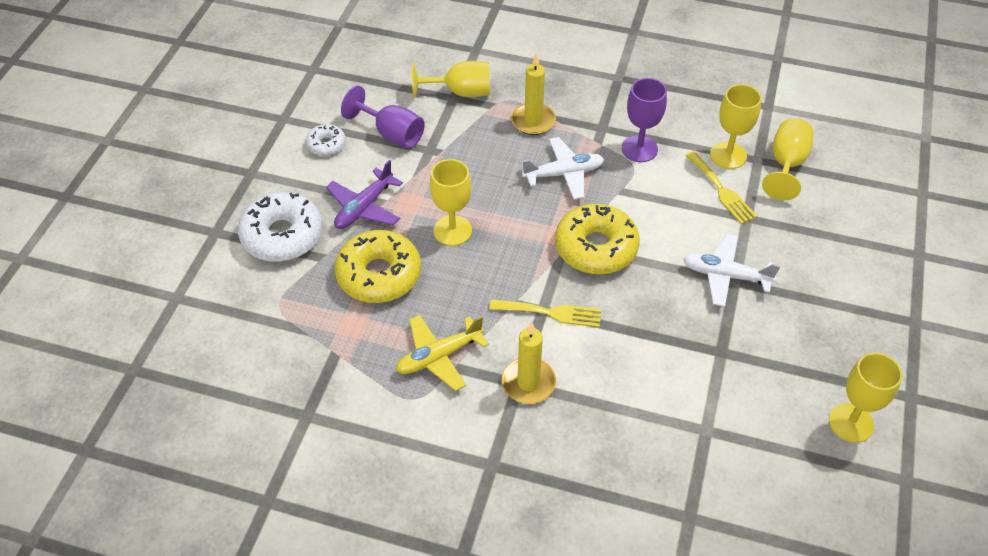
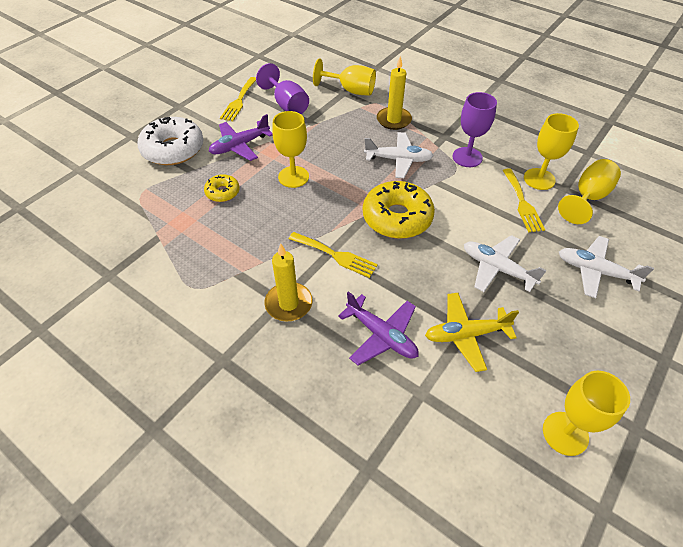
camera: 20 degrees right, 0 degrees up
white donut [306,124,346,156] -> yellow fork [220,77,256,121]
yellow donut [334,230,421,303] -> yellow donut [204,174,240,202], size x0.51
yellow plane [396,315,489,391] -> yellow plane moved to [425,293,519,372]
none -> purple plane [338,291,419,366]
none -> white plane [559,236,654,298]

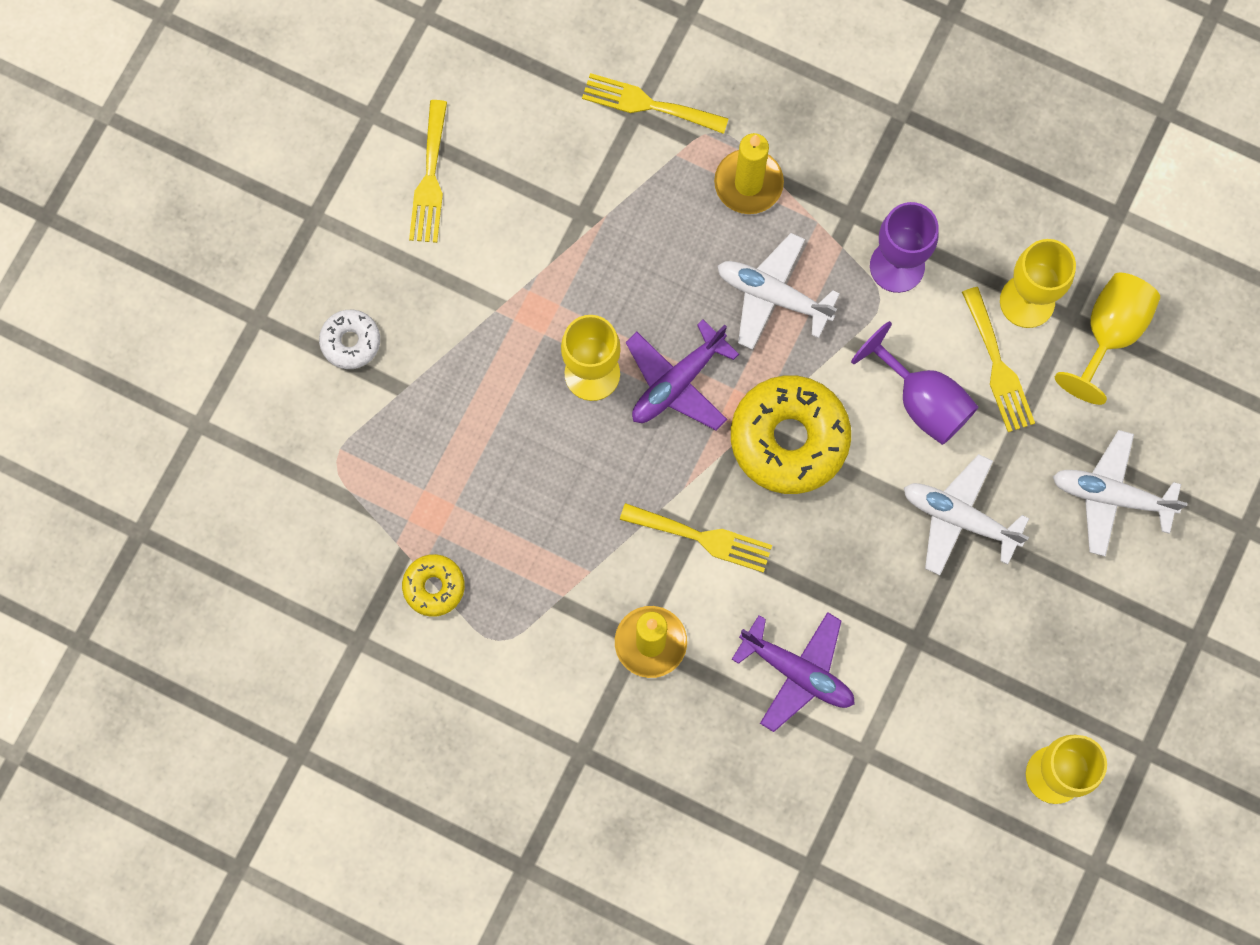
camera: 10 degrees left, 25 degrees up
white donut [137,117,203,165] -> white donut [319,310,380,369], size x0.51
yellow donut [204,174,240,202] -> yellow donut moved to [402,554,465,617]
purple plane [209,114,273,161] -> purple plane moved to [626,320,739,430]
purple goblet [256,63,309,114] -> purple goblet moved to [851,321,978,445]
yellow goblet [313,58,376,96] -> yellow fork [582,73,729,134]
white plane [364,132,434,178] -> white plane turned 150 degrees counterclockwise [718,233,840,350]
yellow plane [425,293,519,372] -> none

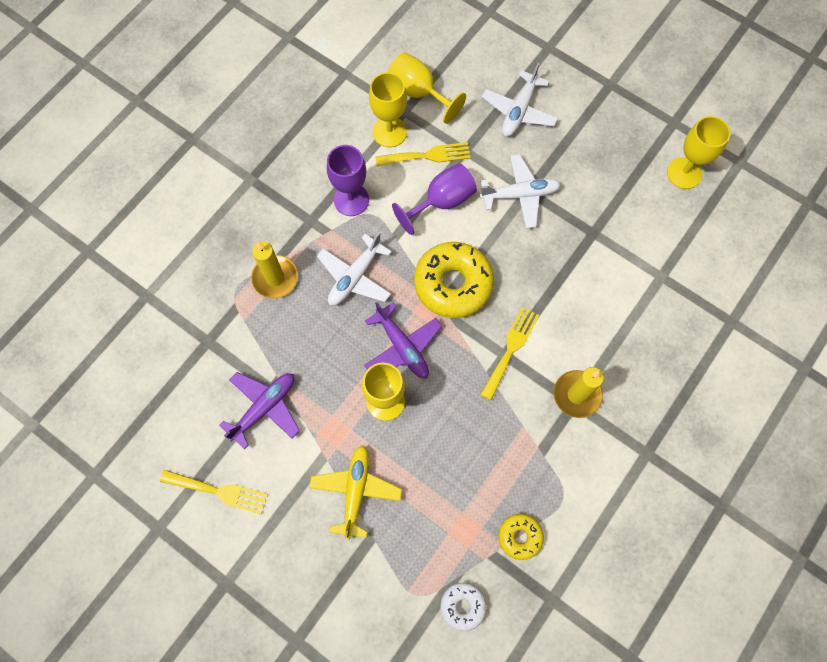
camera: 80 degrees left, 5 degrees down
white donut [319,310,380,369] -> white donut moved to [440,583,487,631]
yellow fork [582,73,729,134] -> none
purple plane [731,612,855,732] -> purple plane moved to [219,372,300,449]
white plane [904,454,1029,576] -> white plane turned 135 degrees counterclockwise [480,154,561,228]
none -> yellow plane [309,445,402,540]

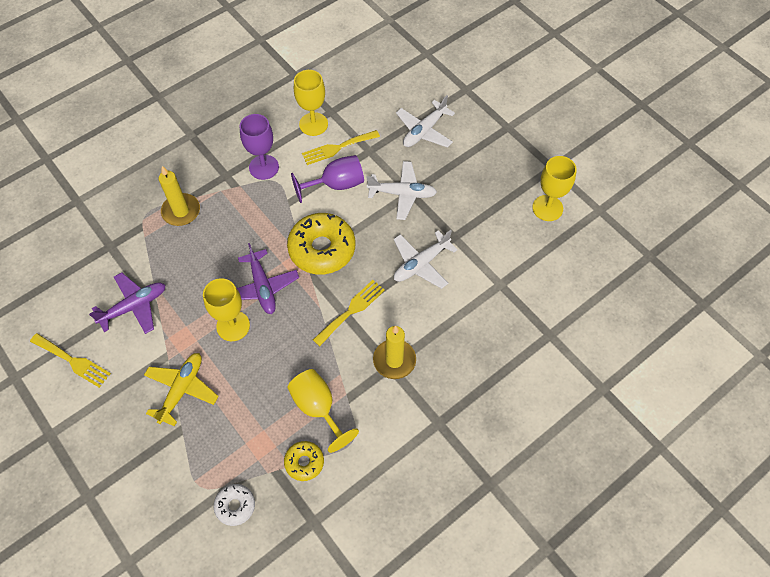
camera: 15 degrees right, 10 degrees down
white plane [317,232,392,306] -> white plane moved to [394,230,458,289]
yellow fork [375,142,471,166] -> yellow fork turned 150 degrees clockwise [302,130,380,165]
yellow goblet [388,52,466,124] -> yellow goblet moved to [287,369,359,453]

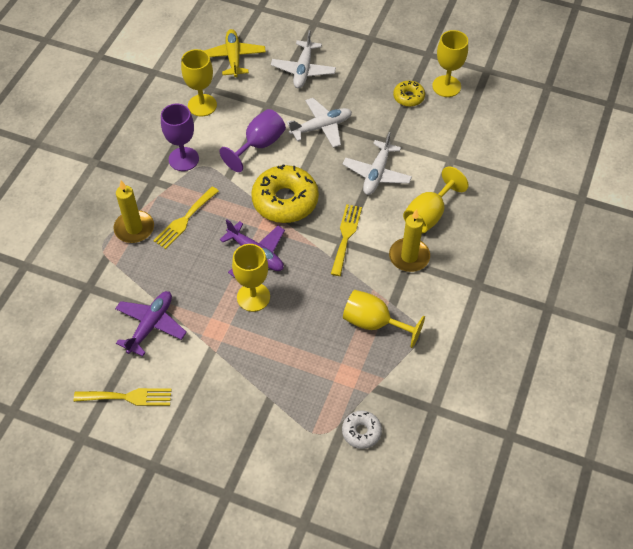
camera: 30 degrees left, 5 degrees down
yellow plane [144,353,219,426] -> yellow plane moved to [204,29,266,77]
yellow donut [284,441,324,481] -> yellow donut moved to [393,81,425,107]
yellow fork [302,130,380,165] -> yellow fork moved to [153,186,219,249]
none -> yellow goblet [403,167,469,233]

